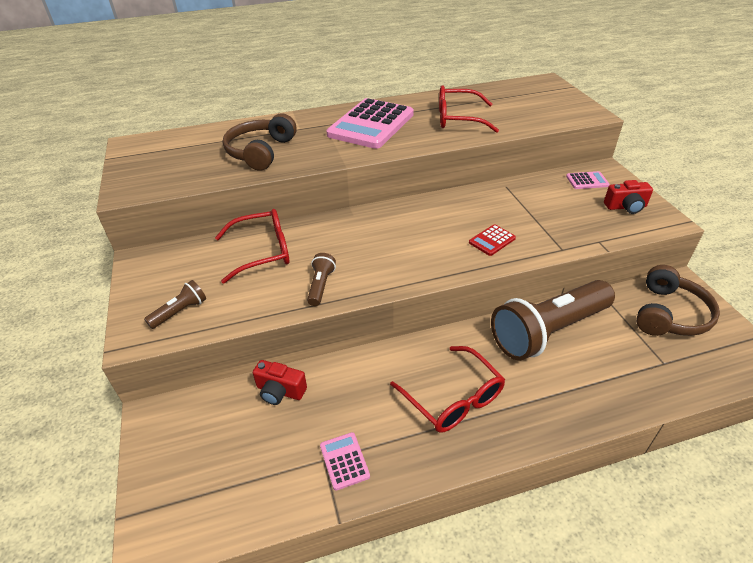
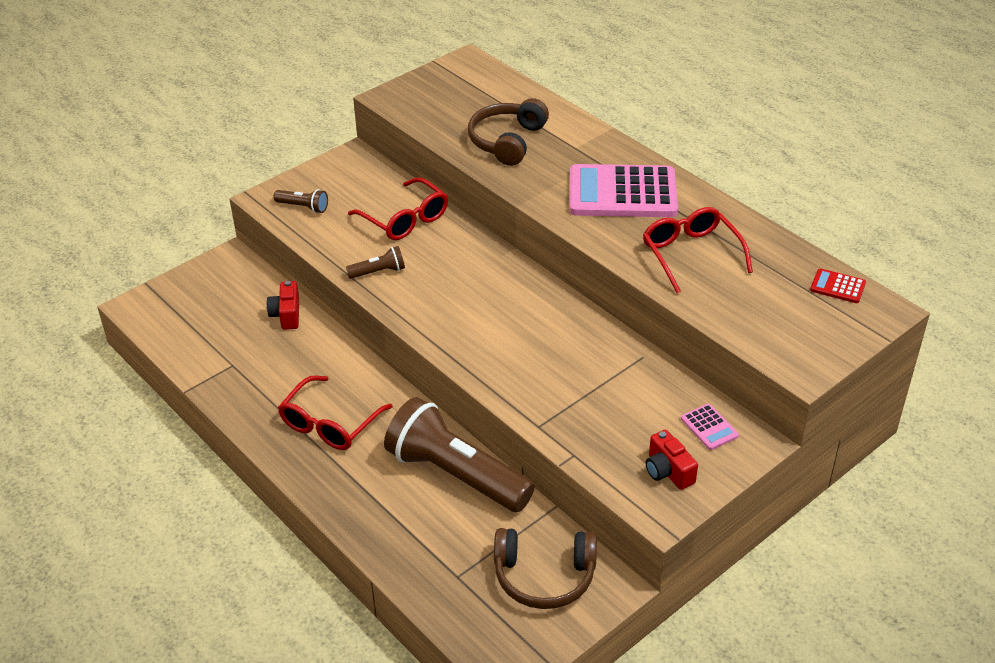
camera: 65 degrees right, 0 degrees up
brown headphones [223,114,297,171] -> brown headphones turned 60 degrees counterclockwise [468,98,549,166]
pink calculator [320,432,370,491] -> none
red calculator [469,224,516,256] -> red calculator moved to [810,268,866,303]

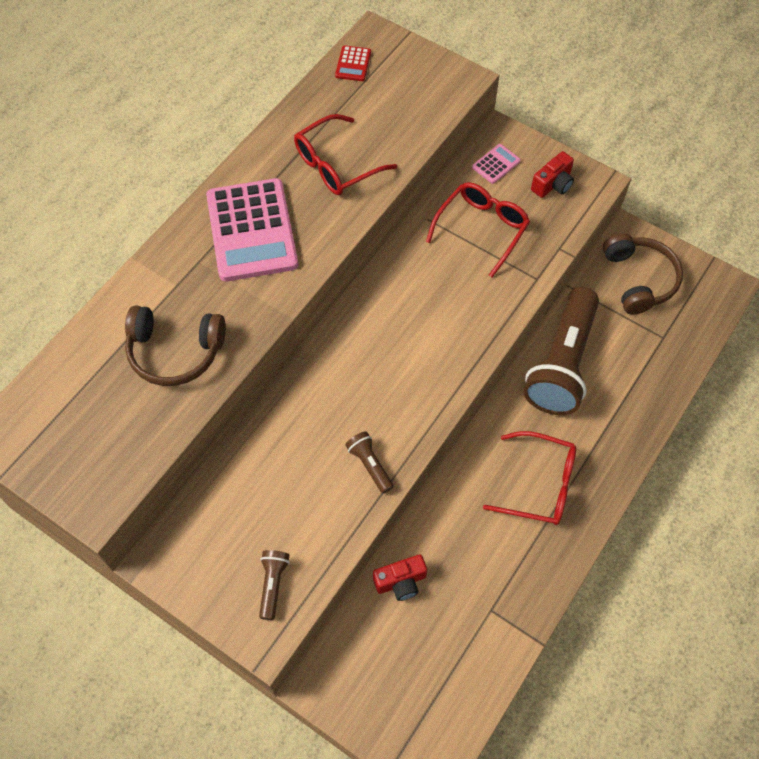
camera: 105 degrees left, 20 degrees up
red glasses [348,177,448,240] -> red glasses moved to [426,182,530,277]

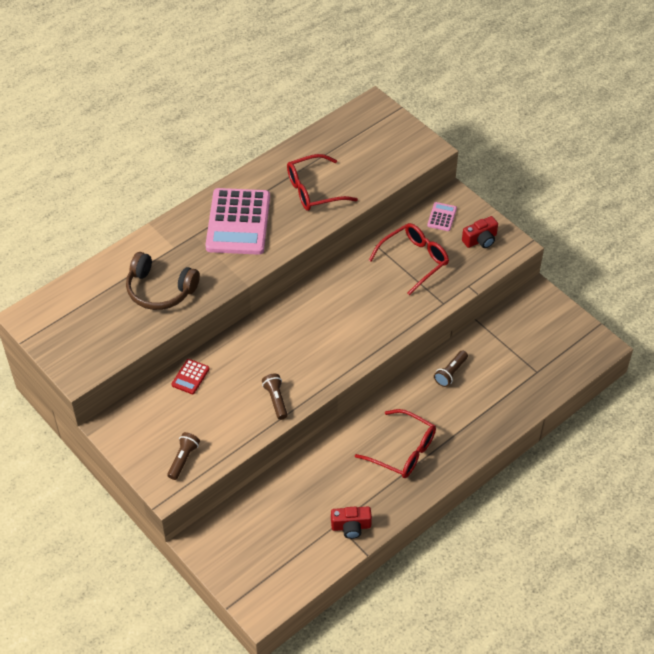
camera: 15 degrees right, 10 degrees down
red calculator [335,45,371,81] -> red calculator moved to [171,359,210,394]
red camera [373,554,427,601] -> red camera moved to [331,507,372,539]
pink calculator [472,144,521,184] -> pink calculator turned 45 degrees counterclockwise [427,202,457,231]
brown flashlight [523,287,599,415] -> brown flashlight [434,350,468,387], size x0.42
brown headphones [603,233,683,315] -> none

